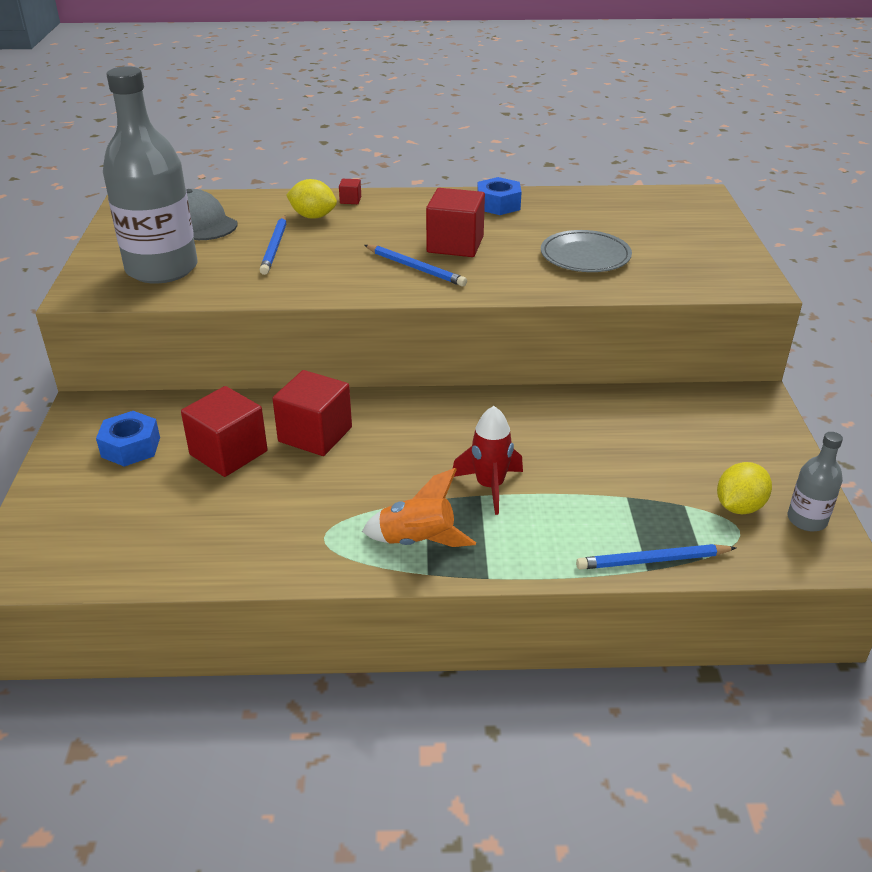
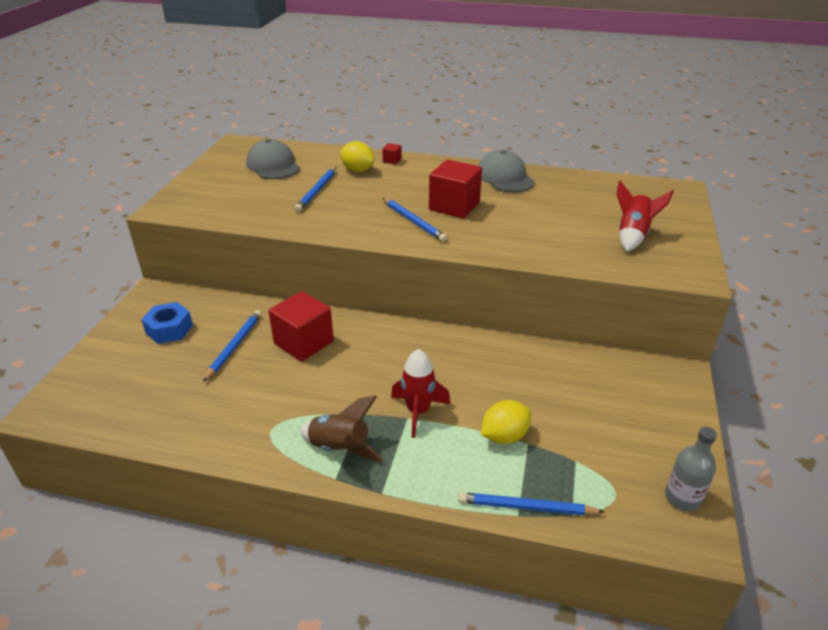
camera: 15 degrees right, 0 degrees up
grey bottle [103,66,197,284] -> none
red cube [181,386,267,477] -> blue pencil [203,310,262,382]
orange rocket [362,468,476,547] -> brown rocket [300,395,384,462]
blue nut [477,177,522,215] -> grey cap [478,150,535,192]
grey plate [541,230,632,272] -> none
yellow lemon [717,462,772,514] -> yellow lemon moved to [481,400,531,444]
none -> red rocket [616,181,674,252]

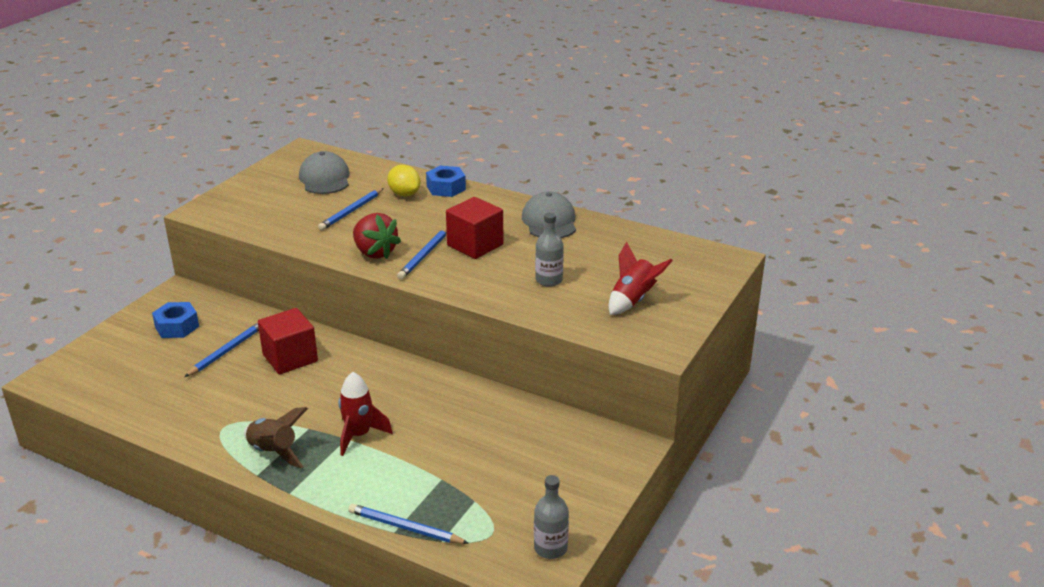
camera: 15 degrees right, 5 degrees down
red cube [382,143,402,164] -> blue nut [426,166,466,197]
blue pencil [383,198,447,242] -> blue pencil turned 45 degrees clockwise [397,228,447,279]
yellow lemon [481,400,531,444] -> none
none -> red strawberry [353,213,401,259]
none -> grey bottle [535,212,564,287]

